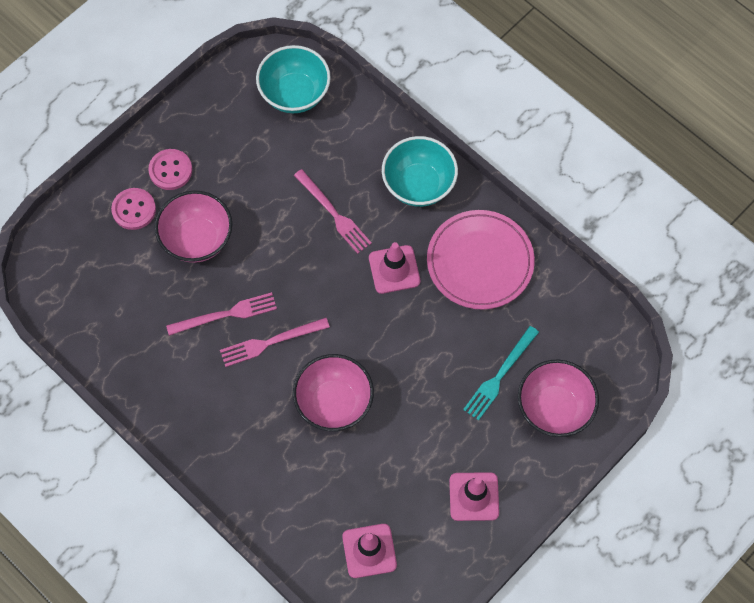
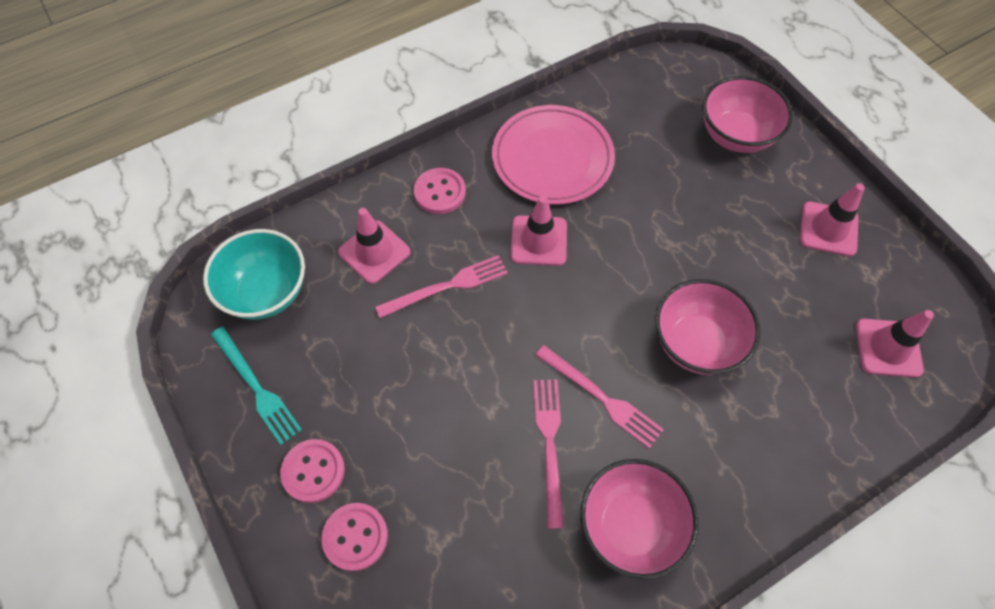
camera: 75 degrees left, 5 degrees down
pink bowl [155,191,232,263] -> pink bowl moved to [580,459,698,580]
pink fork [220,318,330,367] -> pink fork turned 45 degrees counterclockwise [535,345,664,448]
turquoise bowl [382,136,458,207] -> pink button [414,168,466,214]
turquoise fork [463,326,539,421] -> turquoise fork moved to [211,327,302,445]
none -> pink traffic cone [338,208,410,284]

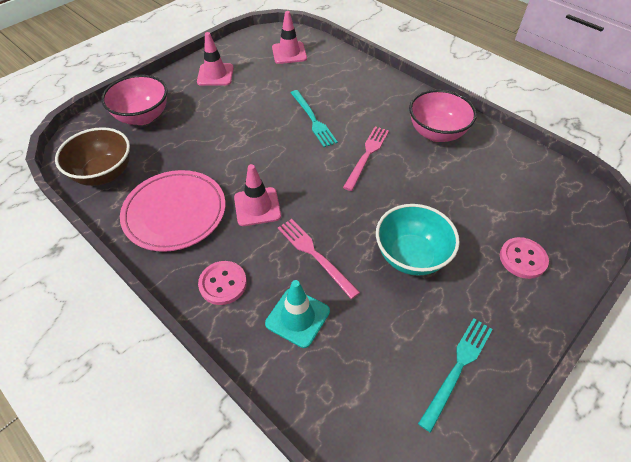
camera: 105 degrees left, 10 degrees down
turquoise bowl [203,229,305,320] -> turquoise bowl moved to [376,204,460,276]
pink button [280,439,345,503] -> none
pink traffic cone [338,208,410,284] -> turquoise traffic cone [265,280,330,348]
pink fork [533,380,564,529] -> none
pink bowl [655,279,760,375] -> turquoise fork [291,90,338,147]
none -> brown bowl [55,127,130,186]

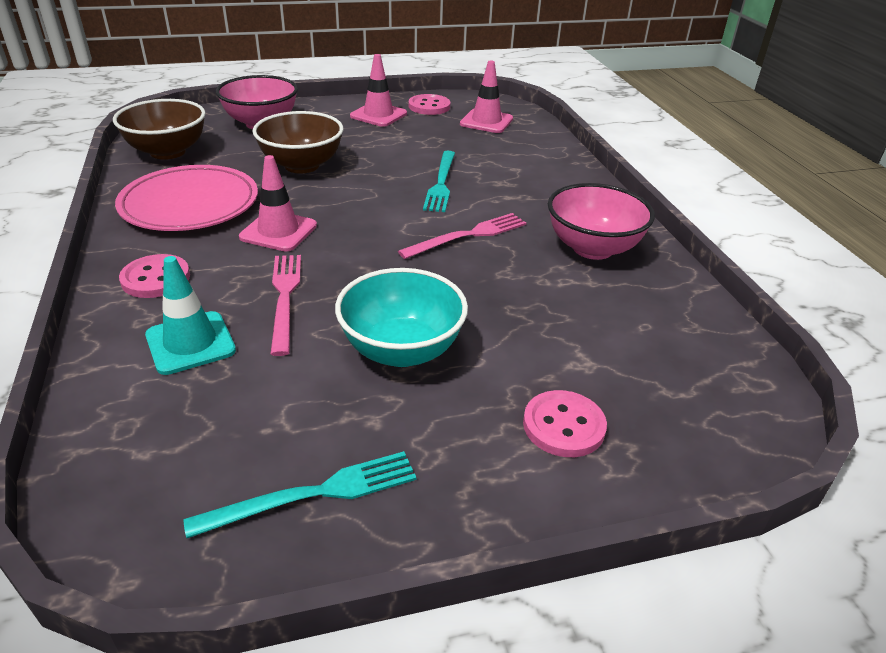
camera: 30 degrees right, 15 degrees down
none -> brown bowl [252,111,343,174]
none -> pink button [409,94,450,115]

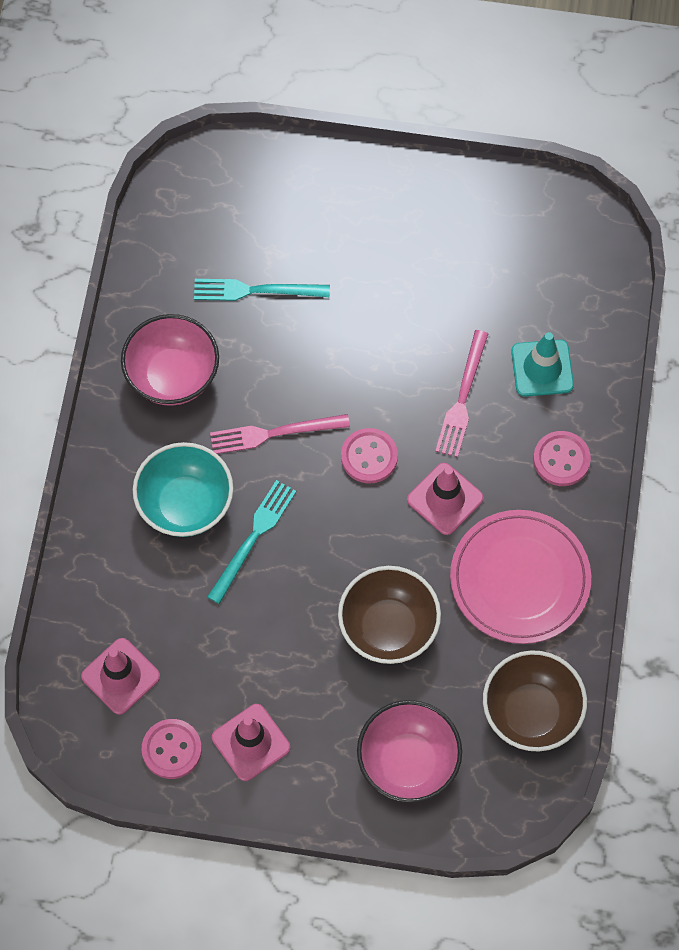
camera: 155 degrees left, 30 degrees up
turquoise fork [183,451,416,539] -> turquoise fork moved to [194,279,330,301]
turquoise bowl [335,268,468,367] -> turquoise bowl moved to [133,442,233,537]
pink button [523,390,607,457] -> pink button moved to [341,428,398,483]

